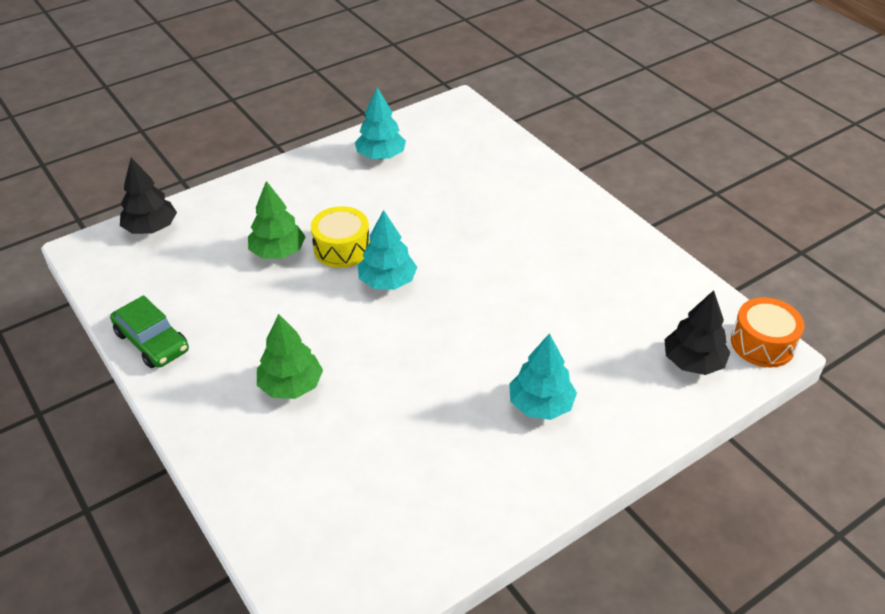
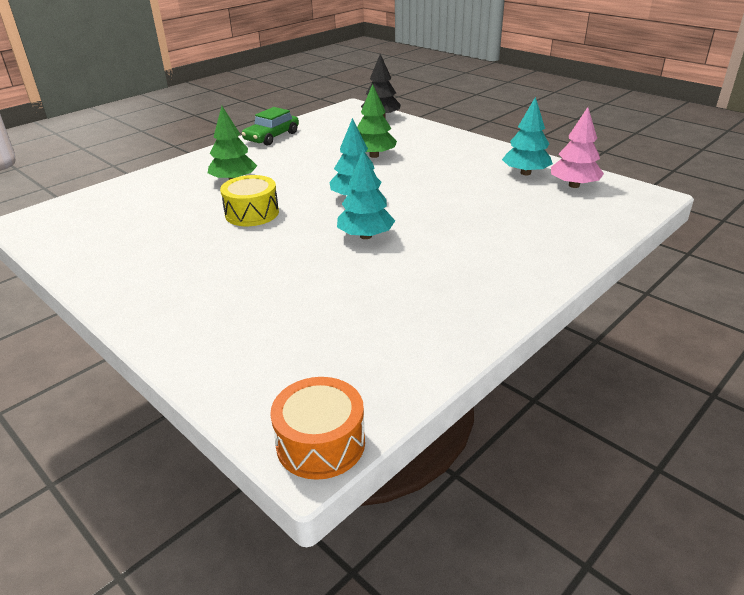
camera: 80 degrees right, 10 degrees down
yellow drum [311,206,370,268] -> yellow drum moved to [220,175,279,226]
turquoise tree [509,333,577,420] -> turquoise tree moved to [337,151,395,239]
black tree [664,290,730,375] -> none
none -> pink tree [551,107,604,188]

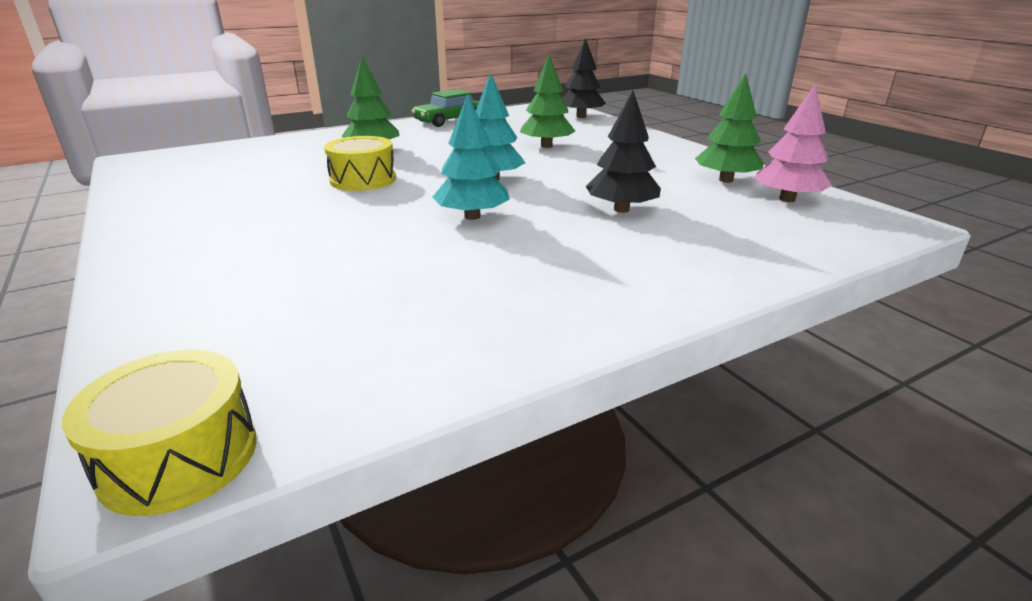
camera: 15 degrees right, 5 degrees down
orange drum [270,377,365,480] -> yellow drum [62,350,257,516]
turquoise tree [502,97,553,175] -> green tree [695,73,763,183]
none -> black tree [586,90,661,213]

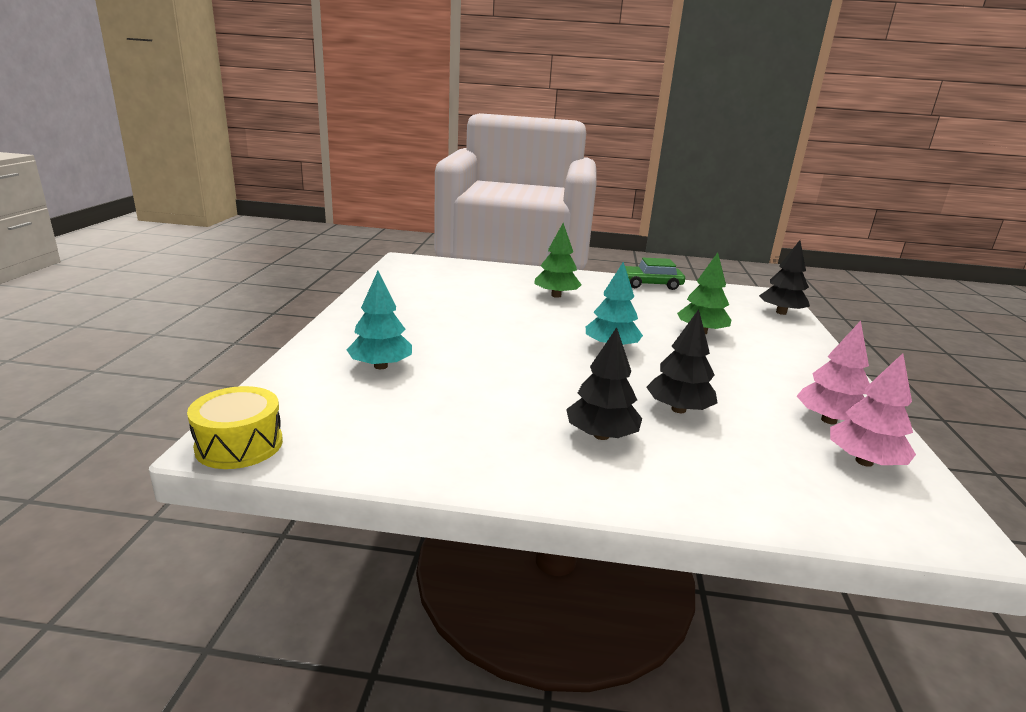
camera: 35 degrees right, 5 degrees down
yellow drum [324,136,396,191] -> none
turquoise tree [432,94,509,220] -> turquoise tree moved to [347,271,412,369]
green tree [695,73,763,183] -> pink tree [797,321,870,424]
none -> black tree [566,327,642,440]

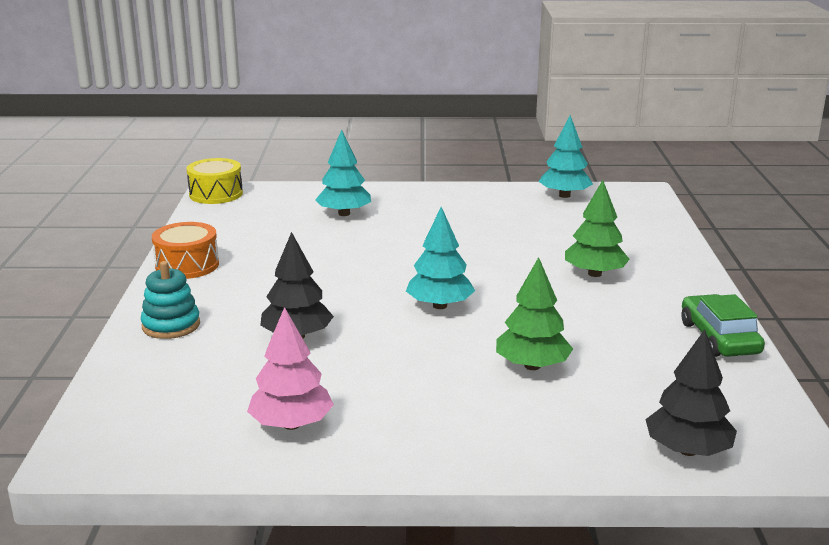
camera: 85 degrees right, 0 degrees up
black tree [566,327,642,440] -> none
pink tree [830,353,916,467] -> none
none -> turquoise stacking toy [141,261,200,339]
none -> orange drum [152,222,219,279]
none -> turquoise tree [538,115,593,198]

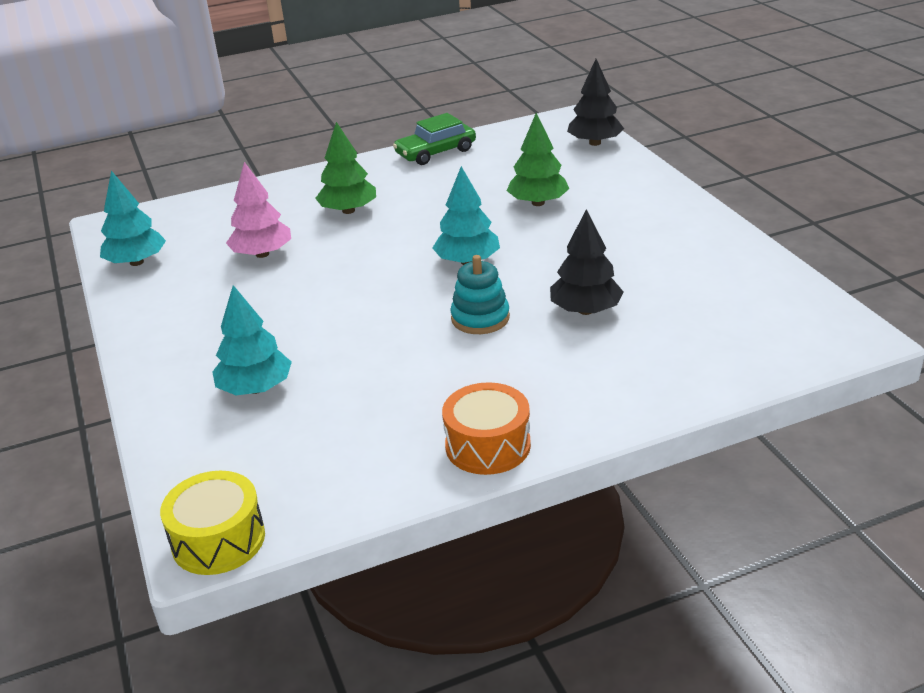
camera: 110 degrees left, 10 degrees up
turquoise stacking toy [141,261,200,339] -> turquoise stacking toy moved to [450,255,510,334]
pink tree [247,307,334,430] -> pink tree moved to [226,162,291,258]

